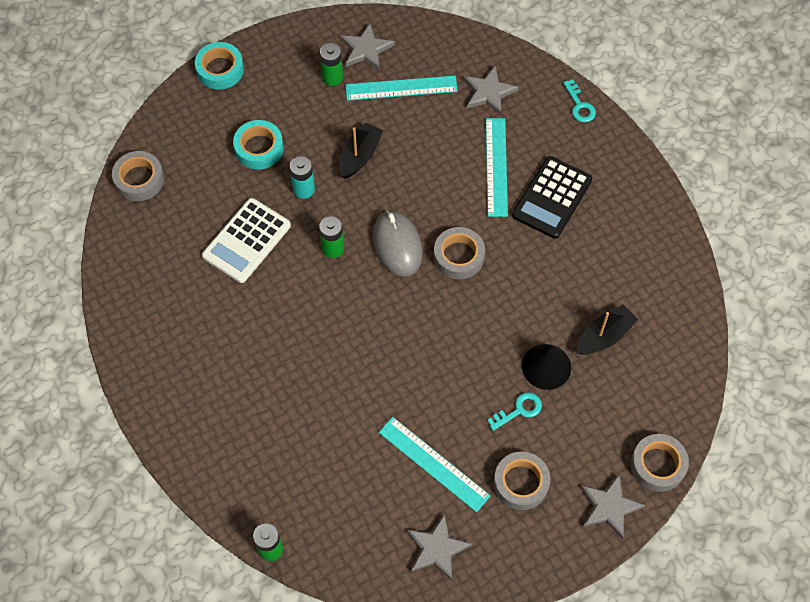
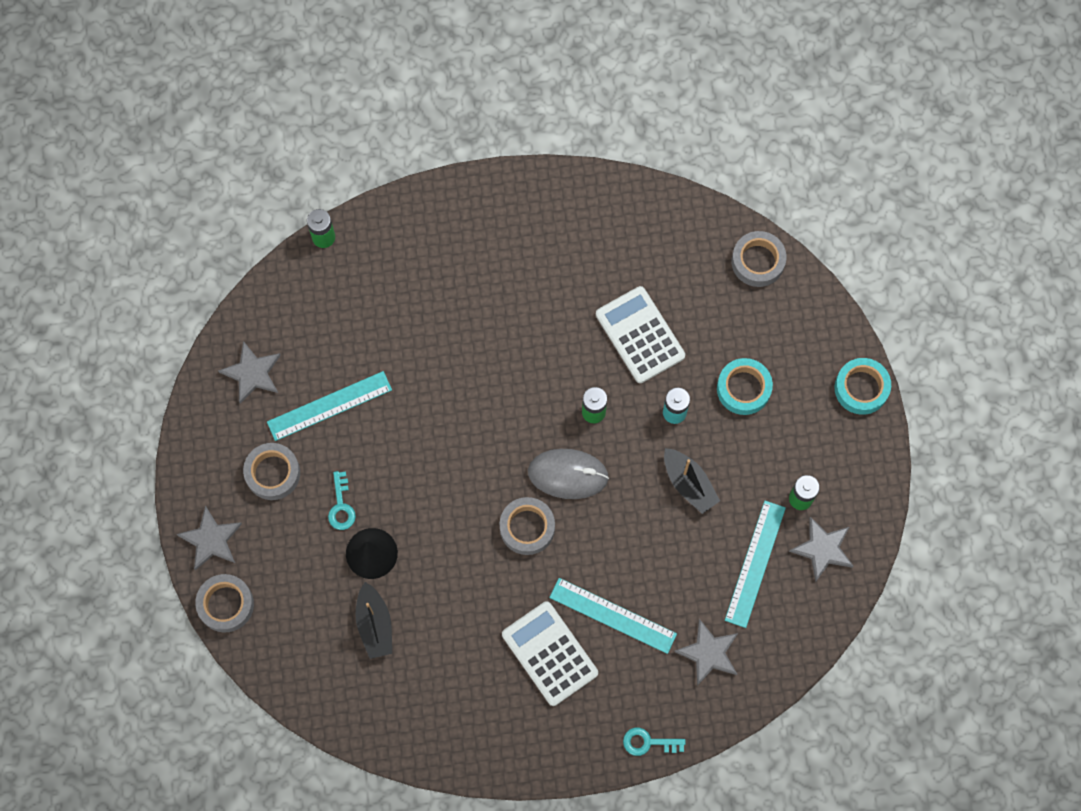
camera: 115 degrees right, 10 degrees up
black calculator [512,156,592,239] -> white calculator [502,601,598,706]

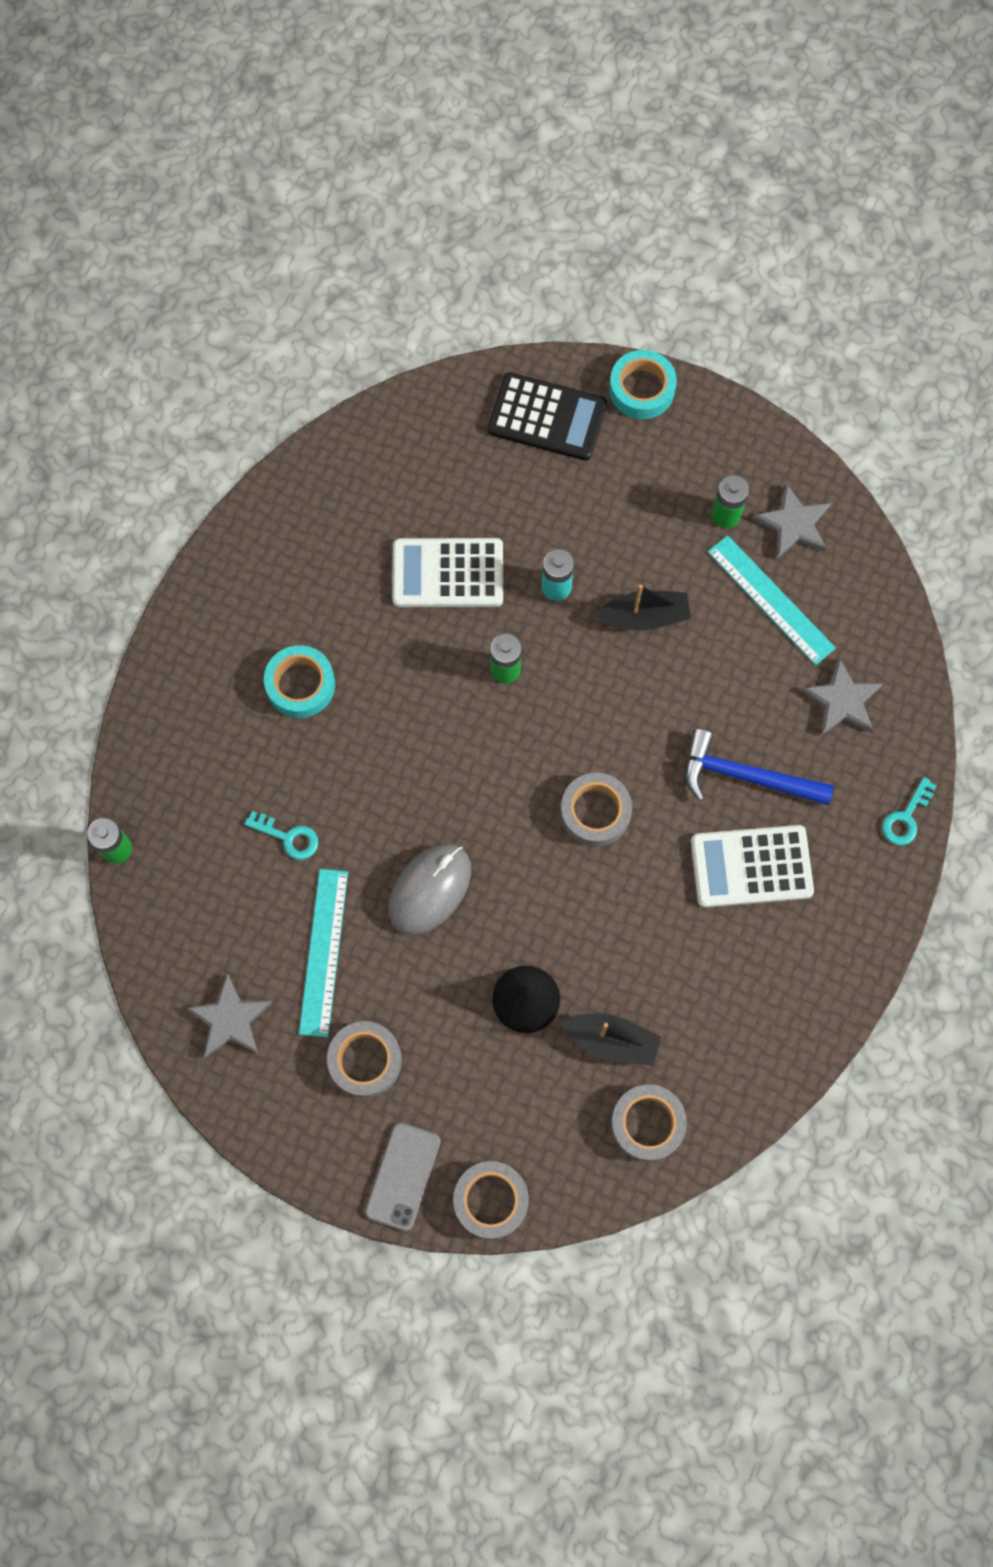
camera: 60 degrees left, 0 degrees up
grey star [177,506,242,570] -> grey phone [365,1122,441,1231]
turquoise key [328,471,356,530] -> turquoise key moved to [245,811,318,860]
grey mouse [528,449,609,499] -> grey mouse moved to [389,844,471,935]
turquoise ruler [549,578,677,654] -> blue hammer [685,729,834,805]
turquoise tape [717,358,773,415] -> turquoise tape moved to [264,645,335,718]
grey tape [732,231,786,287] -> grey tape moved to [611,1084,687,1162]
none -> black calculator [487,372,607,461]

